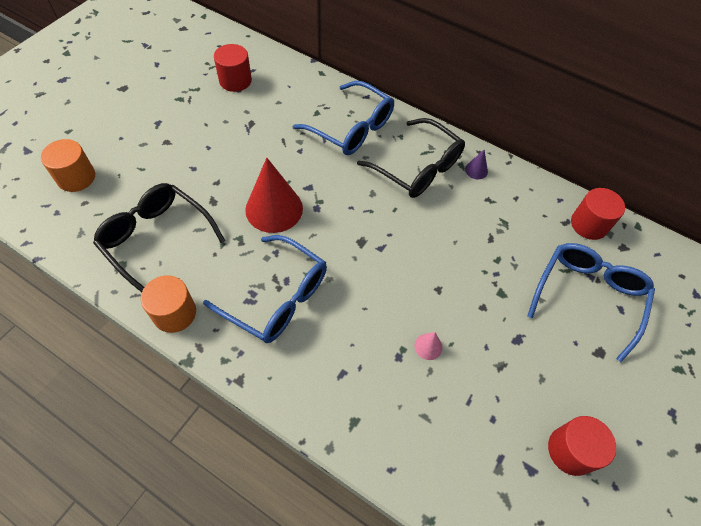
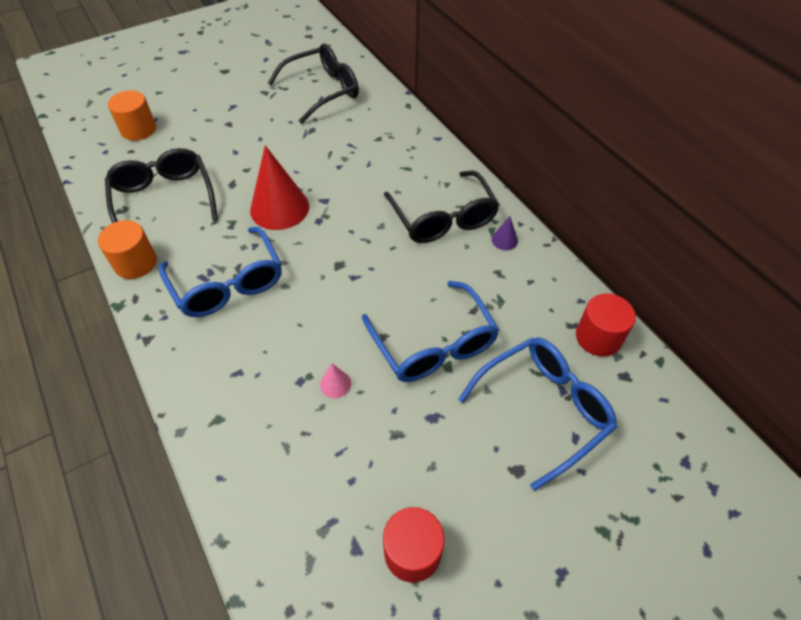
camera: 30 degrees right, 5 degrees down
red cylinder [214,44,252,92] -> black glasses [268,43,359,124]
blue glasses [293,81,394,155] -> blue glasses moved to [362,281,499,382]

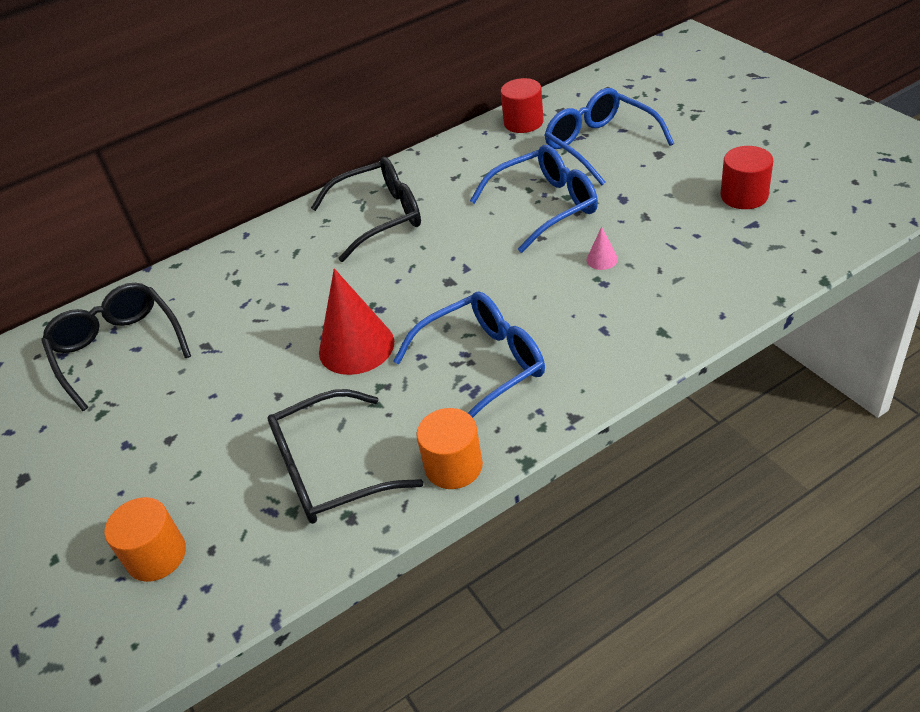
camera: 85 degrees left, 10 degrees down
purple cone [492,216,518,250] -> none

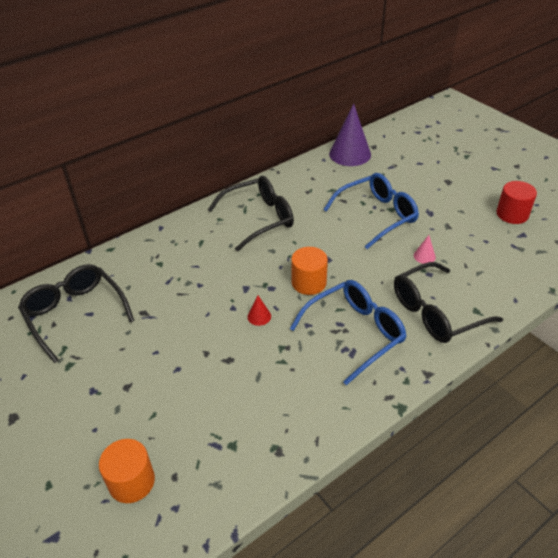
camera: 10 degrees left, 0 degrees up
black glasses [267,389,423,524] -> black glasses moved to [394,262,503,343]
red cone [319,268,394,375] -> red cone [247,295,271,326], size x0.43
orange cylinder [416,408,483,489] -> orange cylinder moved to [291,247,328,295]
red cylinder [501,78,544,133] -> purple cone [329,104,371,166]
blue glasses [545,88,674,185] -> none

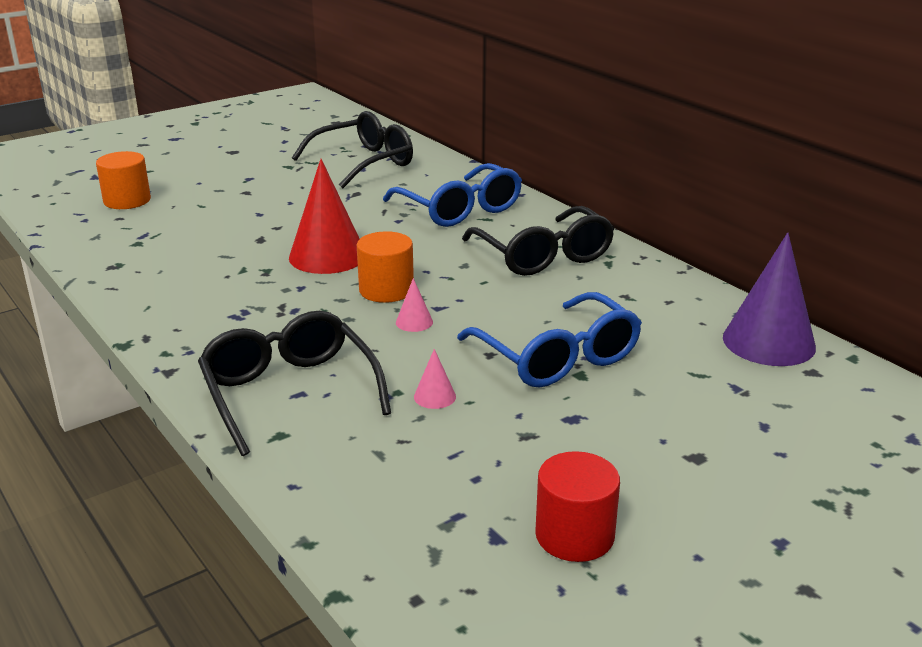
camera: 90 degrees right, 15 degrees down
red cone [247,295,271,326] -> red cone [289,159,360,274], size x2.33
blue glasses [290,280,407,385] -> blue glasses moved to [383,163,522,227]
none -> pink cone [396,278,433,332]

